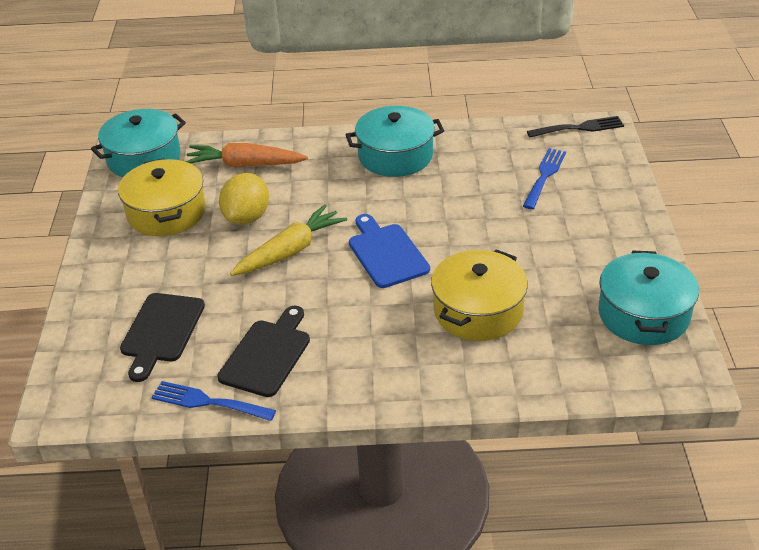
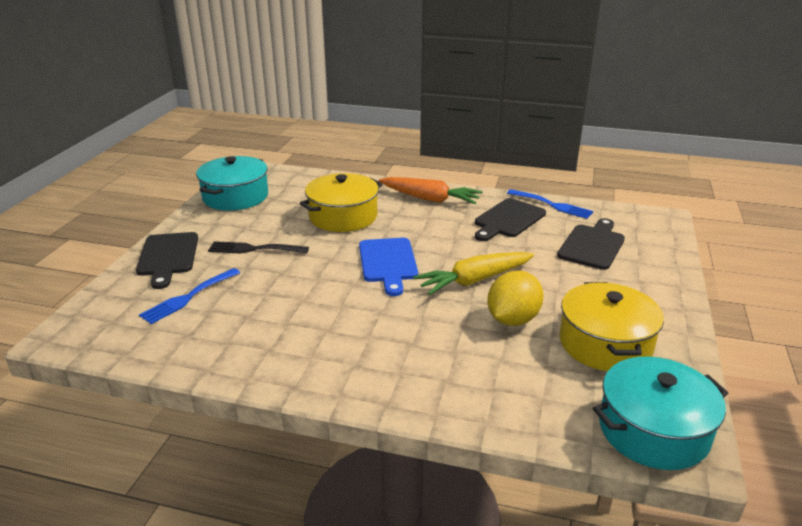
camera: 165 degrees left, 10 degrees down
orange carrot [185,143,308,167] -> orange carrot moved to [379,177,483,204]
turquoise pot [346,106,444,177] -> none
black fork [527,116,624,138] -> black fork moved to [208,241,309,254]
none -> black cutting board [136,232,198,289]

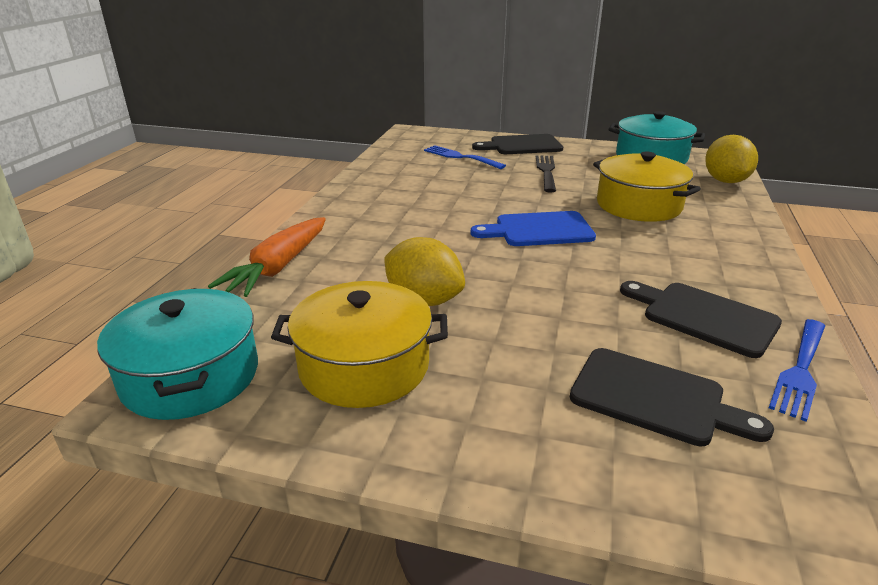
camera: 90 degrees right, 0 degrees up
orange carrot [379,177,483,204] -> orange carrot moved to [208,217,326,297]
yellow carrot [413,252,534,295] -> none
none -> yellow lemon [705,135,758,183]

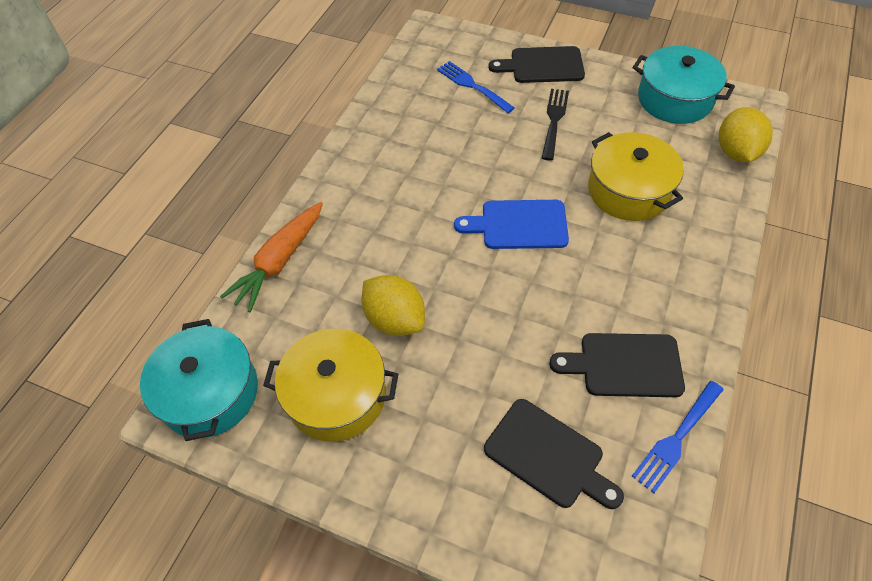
camera: 10 degrees right, 25 degrees up
black cutting board [620,281,782,358] -> black cutting board turned 45 degrees counterclockwise [549,333,685,397]

